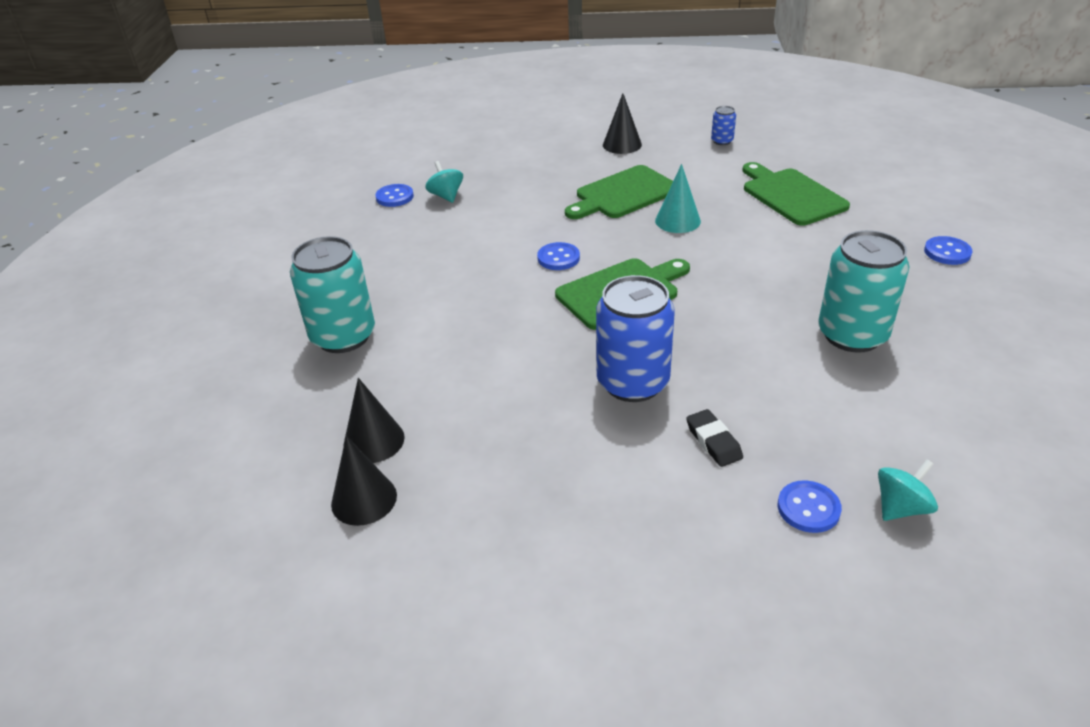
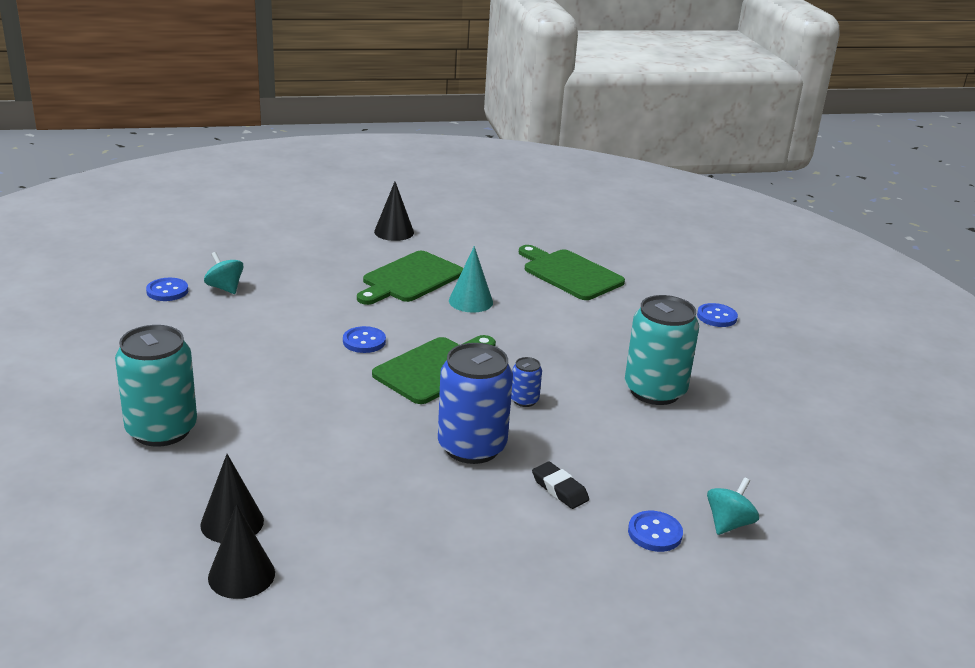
camera: 20 degrees left, 10 degrees down
blue can [711,106,736,145] -> blue can moved to [511,357,542,407]

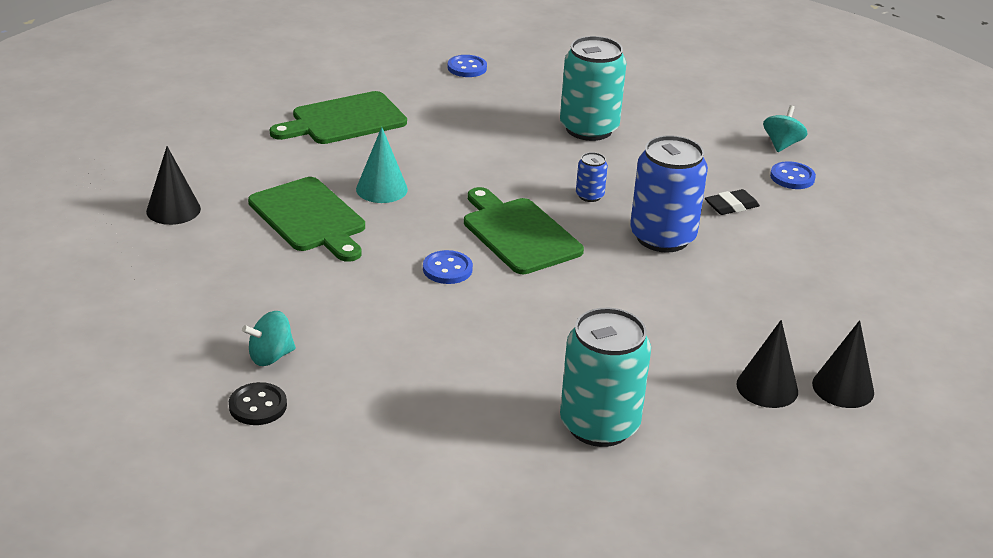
camera: 75 degrees left, 5 degrees up
blue button [146,278,188,301] -> black button [229,382,287,425]
turquoise spinning top [707,477,759,535] -> turquoise spinning top turned 60 degrees clockwise [763,105,808,152]

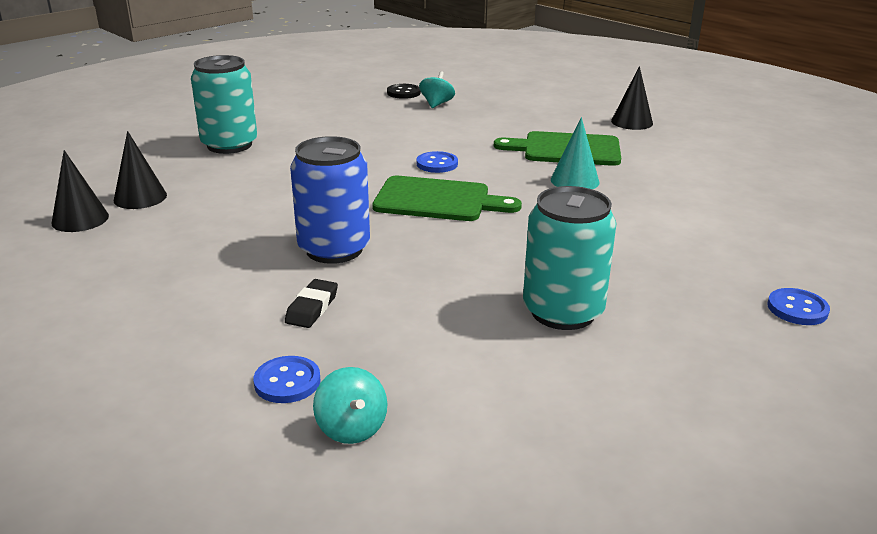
camera: 135 degrees right, 5 degrees down
green cutting board [270,91,407,144] -> none
blue can [576,152,608,202] -> none

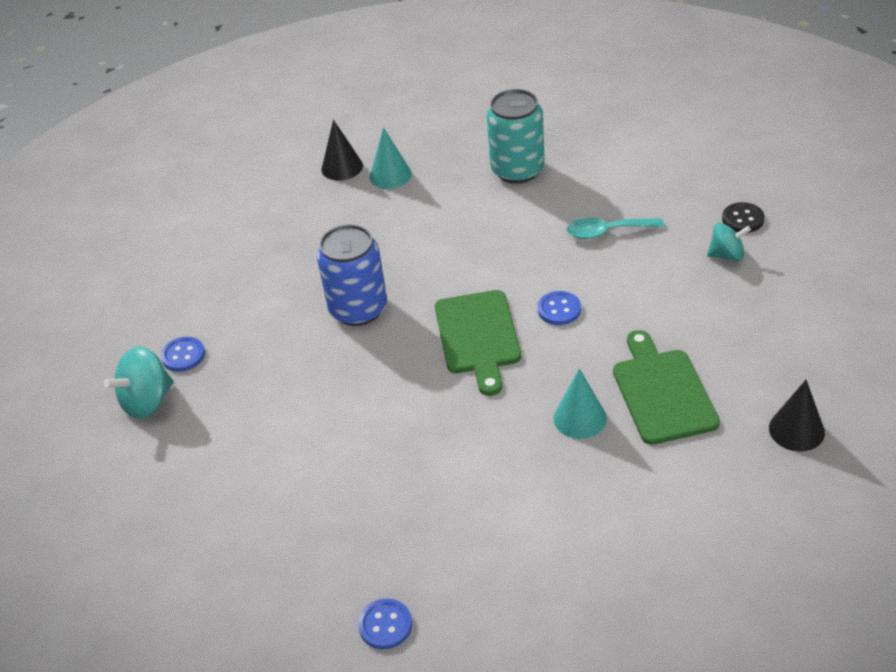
camera: 75 degrees right, 15 degrees up
black cone [114,131,167,209] -> turquoise cone [370,127,412,189]
black eraser [285,279,338,328] -> none
turquoise spinning top [313,367,387,444] -> turquoise spinning top [104,346,174,419], size x1.51
turquoise can [523,186,617,330] -> none
none -> turquoise spoon [567,218,664,239]

